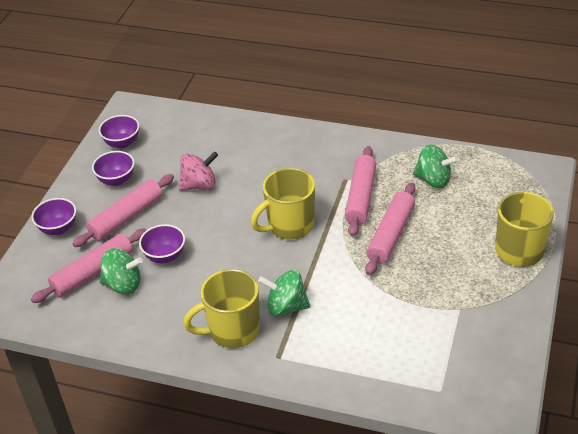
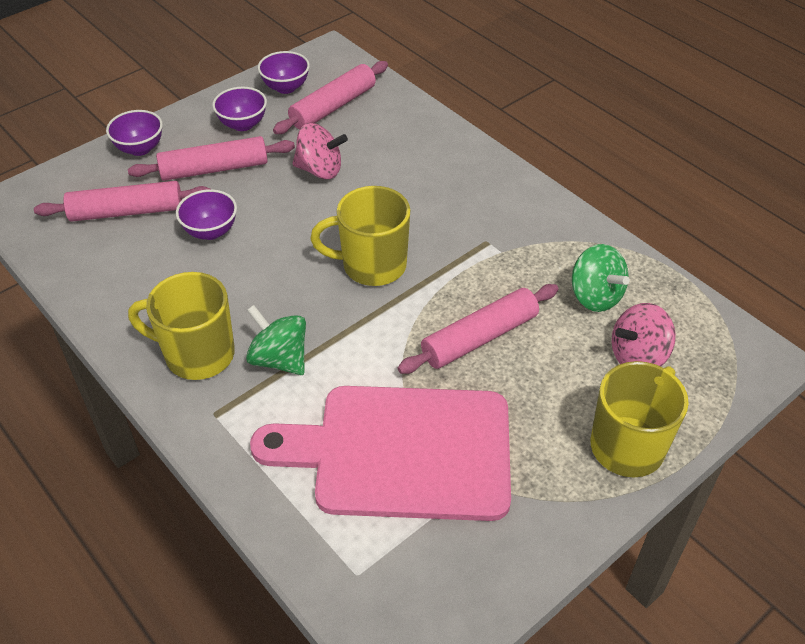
camera: 30 degrees right, 5 degrees up
green spinning top [100,248,143,294] -> none
pink rolling pin [345,146,376,237] -> pink rolling pin moved to [273,61,388,134]
none -> pink cutting board [250,386,511,521]
none -> pink spinning top [611,303,676,367]

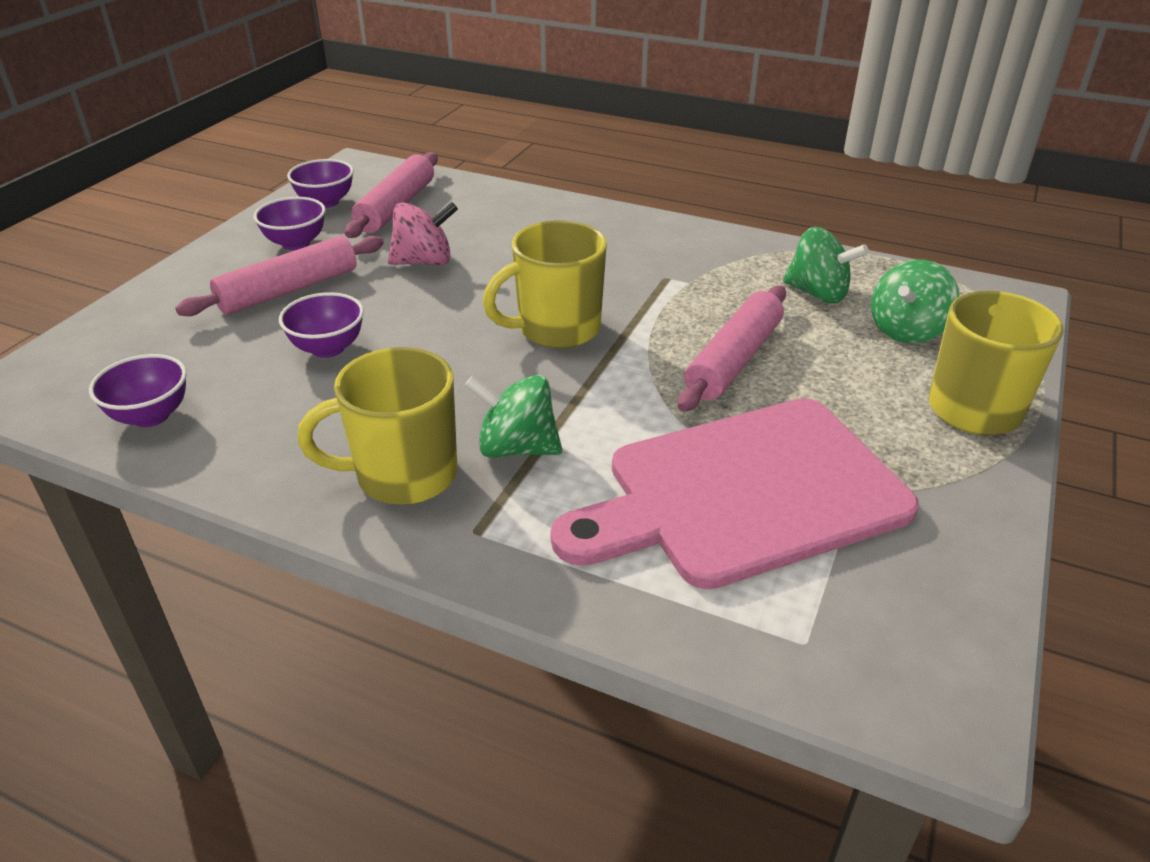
camera: 25 degrees left, 10 degrees down
pink rolling pin [34,181,210,222] -> none
purple bowl [106,110,163,156] -> purple bowl moved to [89,354,187,427]
pink spinning top [611,303,676,367] -> green spinning top [871,260,959,343]

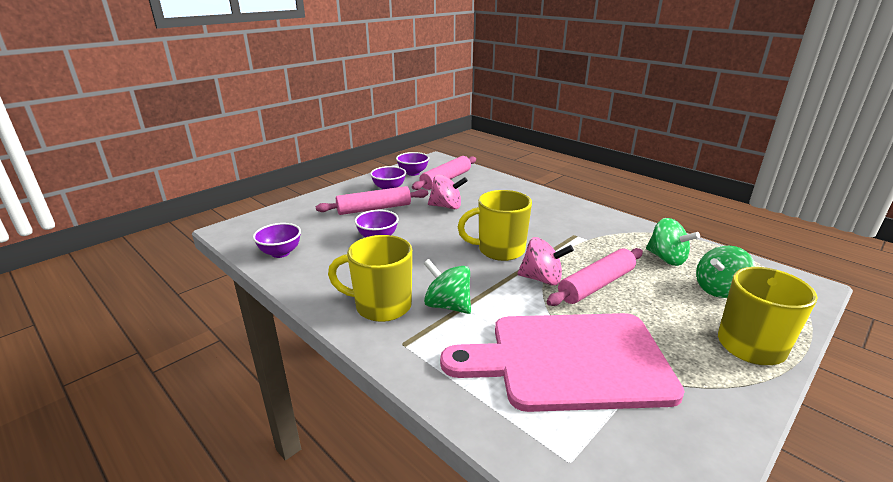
camera: 20 degrees right, 10 degrees down
none -> pink spinning top [517,237,574,286]

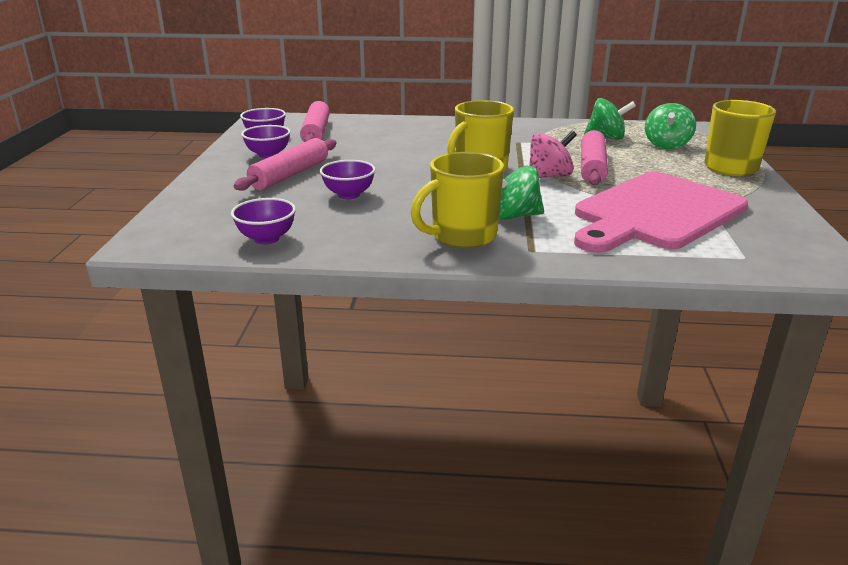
camera: 40 degrees left, 0 degrees up
pink spinning top [428,174,468,209] -> none

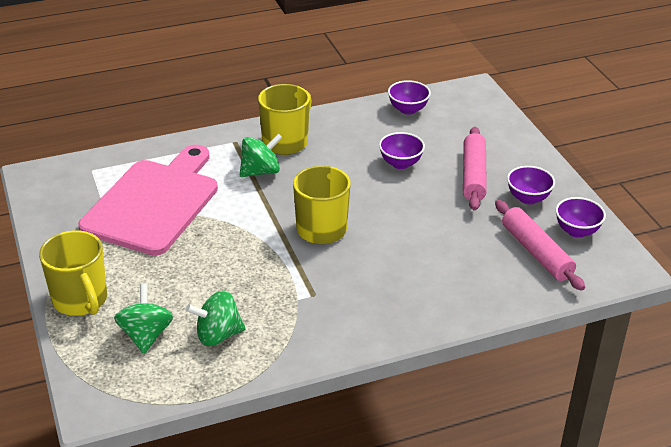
camera: 155 degrees right, 10 degrees up
pink spinning top [529,131,577,178] -> none
pink rolling pin [581,130,608,185] -> none

